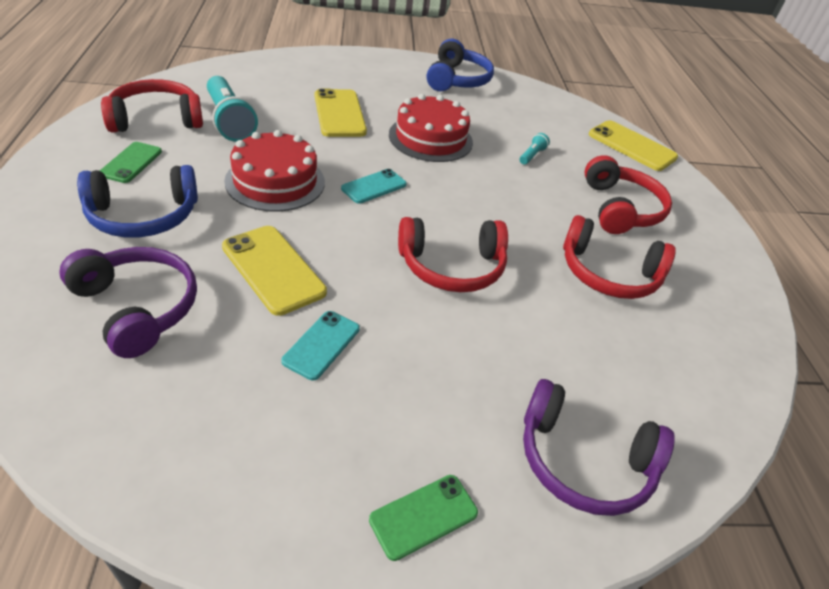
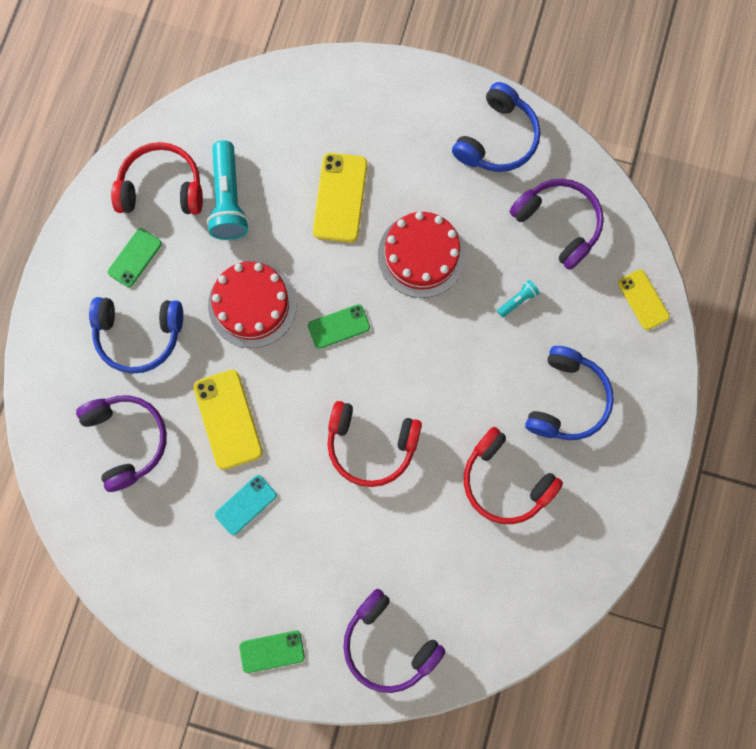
camera: 25 degrees right, 35 degrees up
turquoise phone [341,169,407,204] -> green phone [308,304,370,349]
red headphones [585,155,672,234] -> blue headphones [525,346,614,440]
yellow phone [589,120,678,171] -> yellow phone [618,270,670,330], size x0.63
none -> purple headphones [510,179,604,270]

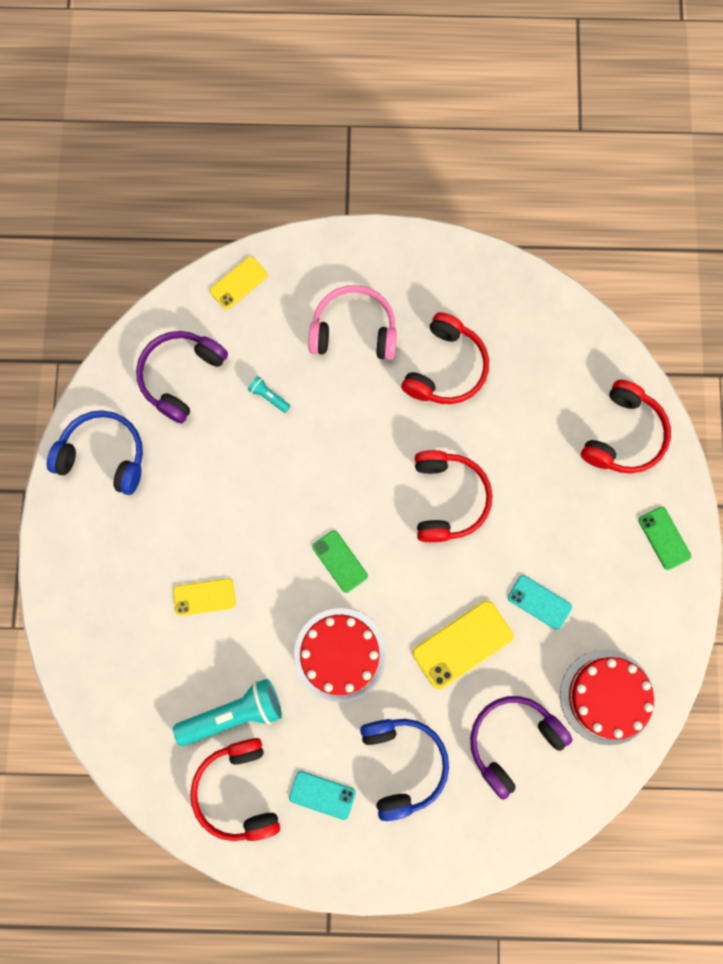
camera: 105 degrees left, 0 degrees up
green phone [108,228,162,287] -> turquoise phone [289,771,356,820]
yellow phone [313,153,367,243] -> yellow phone [173,578,236,616], size x0.63
purple headphones [343,589,445,693] -> red headphones [581,380,671,473]
red cake [378,212,466,298] -> red cake moved to [560,650,654,745]
blue headphones [525,346,614,440] -> pink headphones [308,285,397,360]

